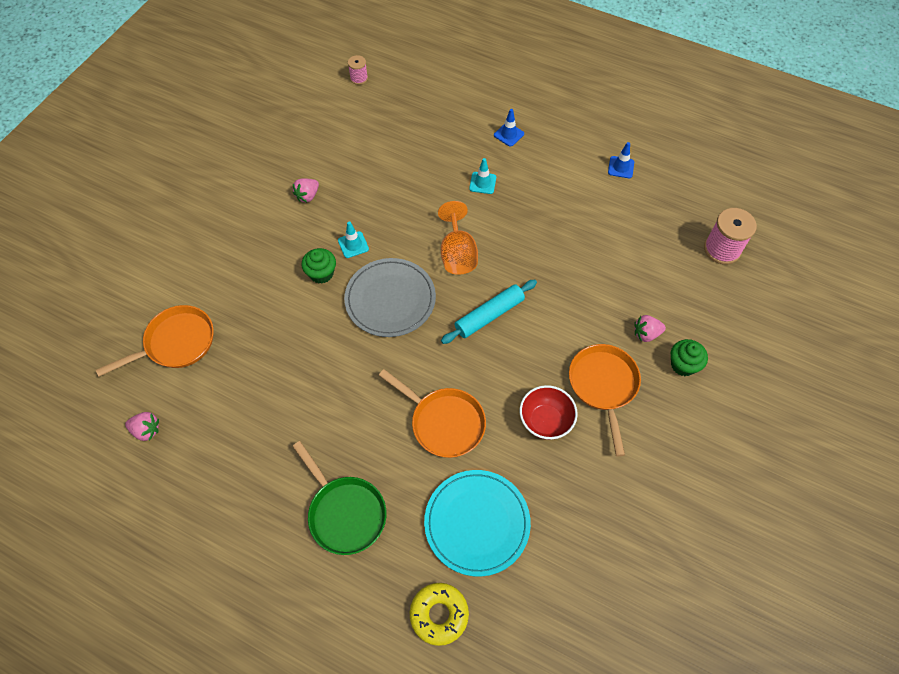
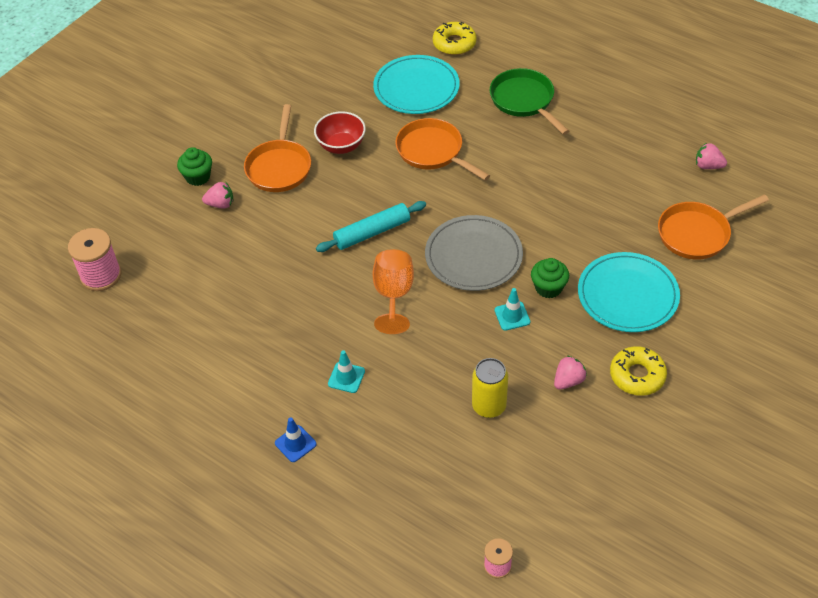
camera: 170 degrees left, 10 degrees down
blue traffic cone [608,142,634,178] -> none
none -> yellow can [472,358,508,418]
none -> turquoise plate [578,252,680,332]
none -> yellow donut [610,346,667,396]

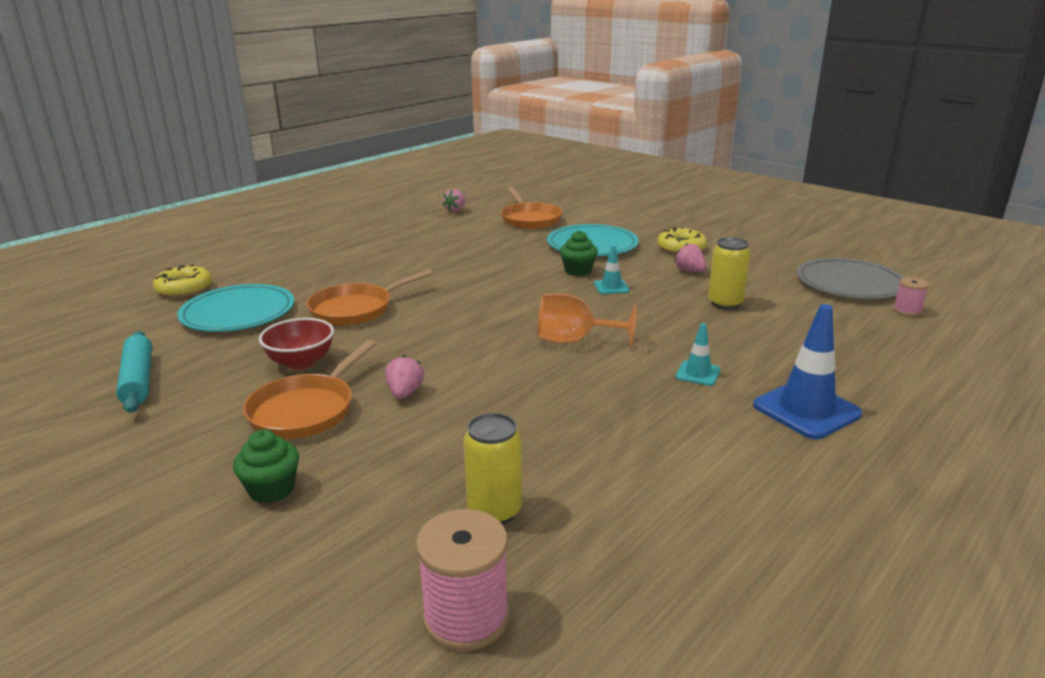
camera: 85 degrees left, 25 degrees down
pink strawberry [202,182,233,209] -> pink strawberry moved to [385,355,424,399]
orange pan [244,104,311,192] -> orange pan turned 105 degrees clockwise [243,340,376,439]
blue traffic cone [275,417,317,462] -> blue traffic cone [753,304,862,439], size x1.90
turquoise rolling pin [316,201,426,252] -> turquoise rolling pin moved to [116,331,152,413]
grey plate [425,215,523,291] -> grey plate moved to [797,258,904,299]
green pan [490,68,569,135] -> none
none -> yellow can [463,413,522,525]

